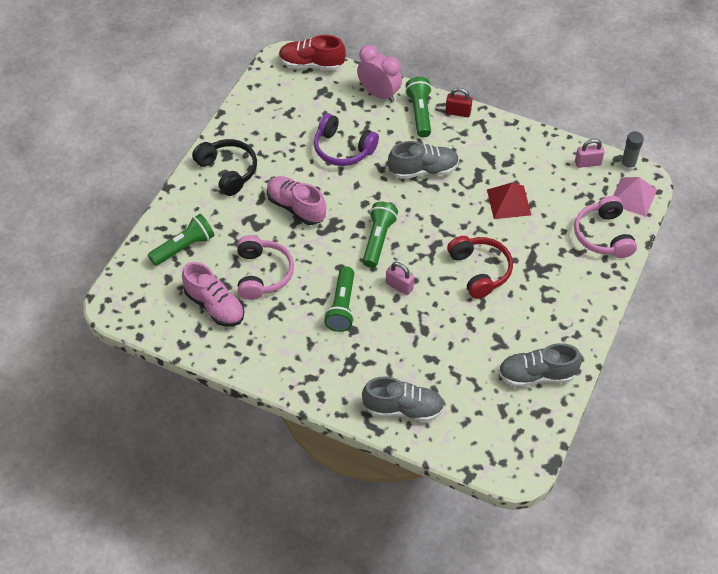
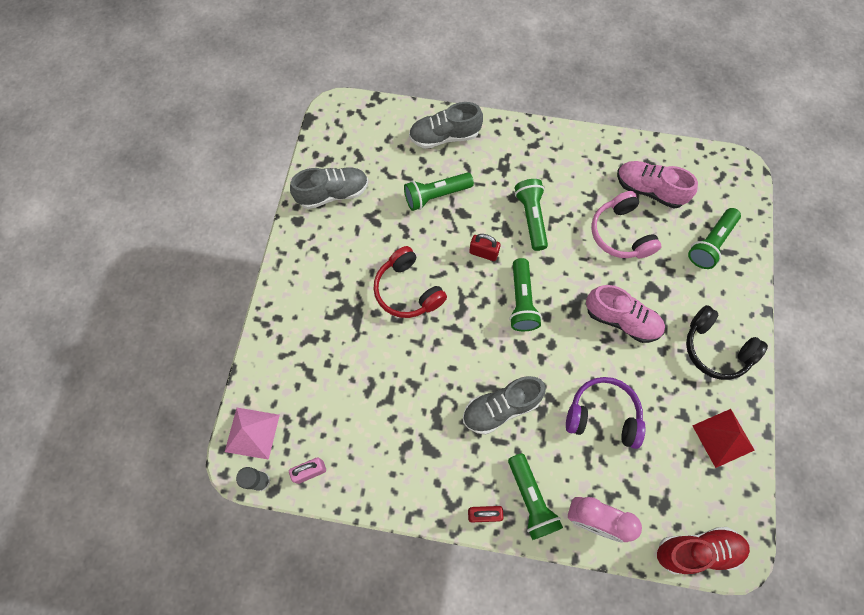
camera: 165 degrees right, 15 degrees up
pink padlock [386,262,414,295] -> red padlock [469,234,501,261]
red pyramid [487,183,531,219] -> red pyramid moved to [692,409,755,468]
pink headphones [574,196,637,258] -> none
none -> green flashlight [404,172,474,211]

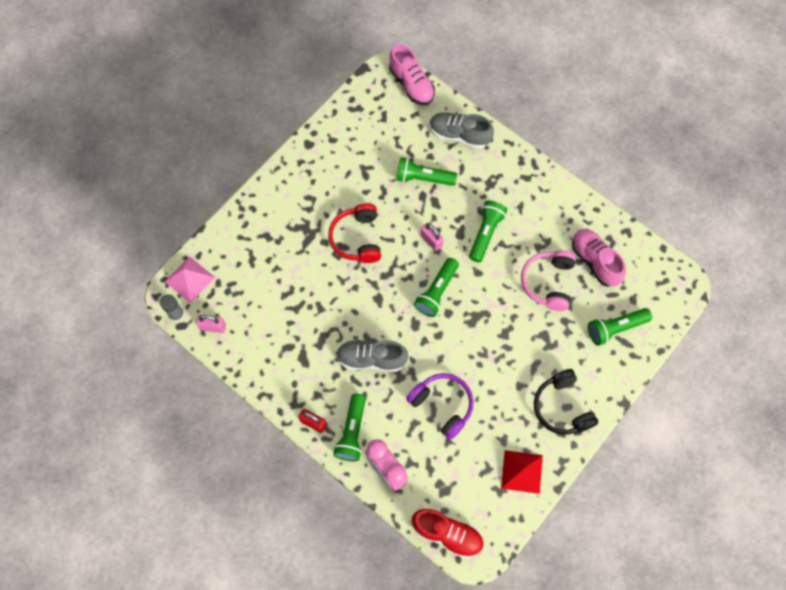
camera: 30 degrees right, 0 degrees up
grey shoe [290,168,368,209] -> none
red padlock [469,234,501,261] -> pink padlock [421,223,444,251]
pink shoe [586,285,665,343] -> pink shoe moved to [389,44,435,105]

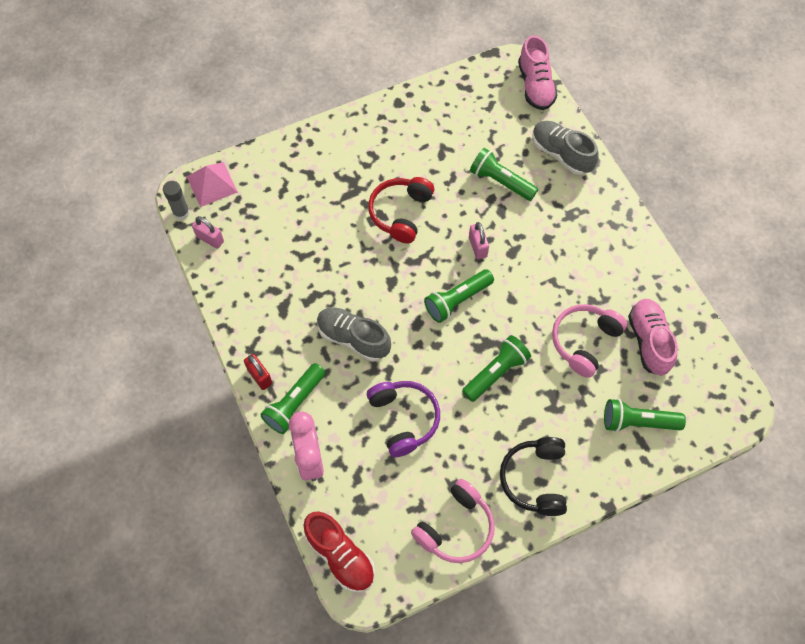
camera: 25 degrees right, 5 degrees down
green flashlight [469,201,507,262] -> green flashlight moved to [462,335,531,402]
red pyramid [501,450,543,494] -> pink headphones [411,479,495,563]

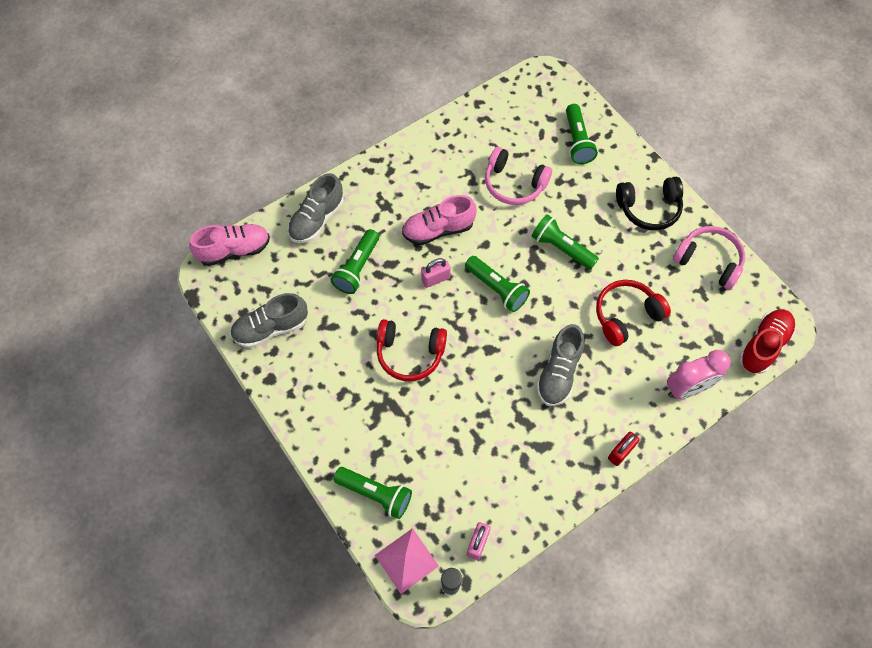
camera: 100 degrees left, 0 degrees up
green flashlight [260,363,325,434] -> green flashlight moved to [334,467,412,519]
purple headphones [367,381,440,457] -> red headphones [596,280,671,346]
pink shoe [628,299,678,376] -> pink shoe moved to [402,195,477,245]
none -> grey shoe [230,293,308,348]

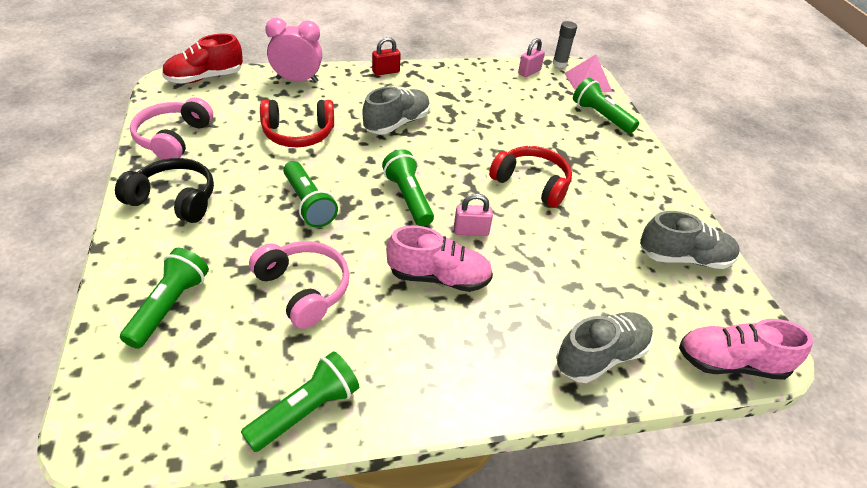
camera: 160 degrees left, 20 degrees down
green flashlight [331,229,379,294] -> green flashlight moved to [241,351,359,452]
pink headphones [673,226,745,290] -> pink headphones turned 45 degrees clockwise [130,97,213,160]

